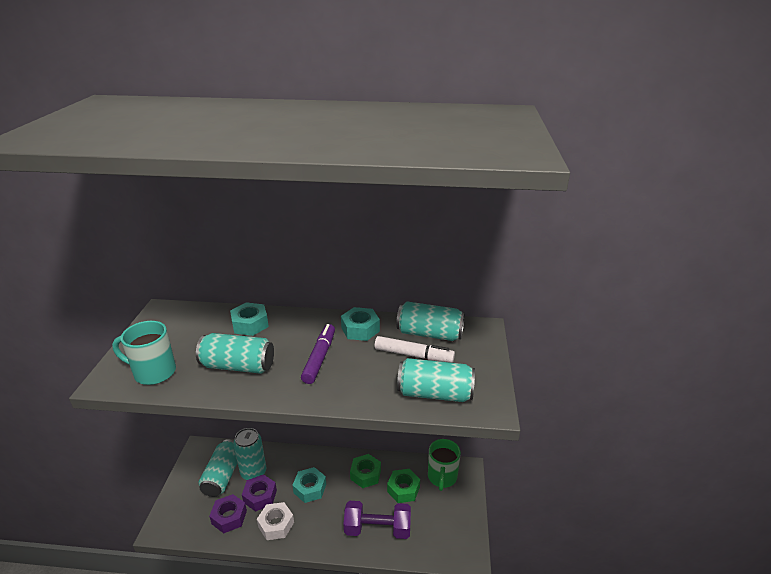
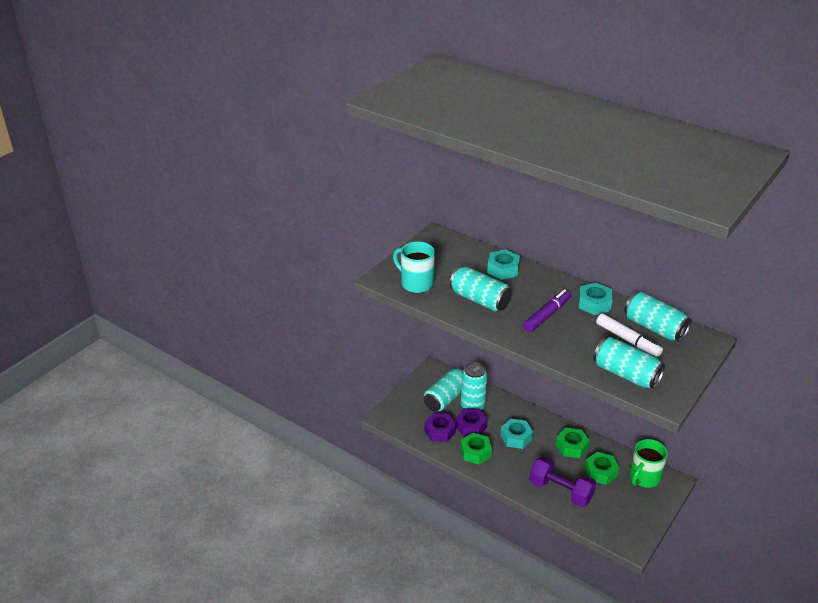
camera: 30 degrees right, 5 degrees up
white nut [257,502,294,540] -> green nut [461,432,492,465]

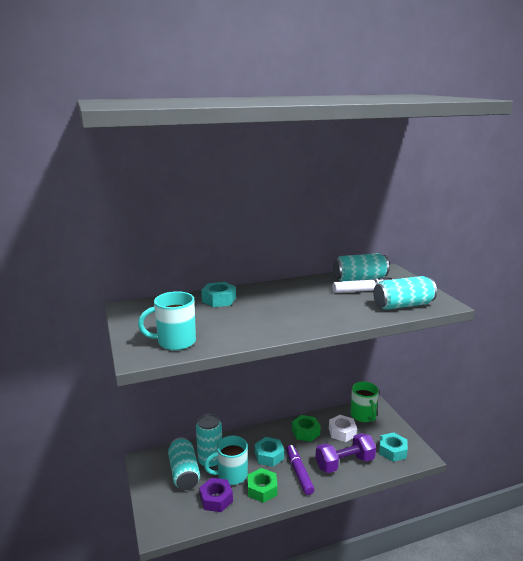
camera: 55 degrees left, 15 degrees down
turquoise can [450,266,512,312] -> none
purple nut [455,408,487,436] -> turquoise mug [204,436,248,485]
purple marker [523,289,571,332] -> purple marker moved to [286,445,315,495]
turquoise nut [578,283,613,315] -> turquoise nut moved to [379,432,408,462]
green nut [585,452,619,485] -> white nut [329,415,357,442]

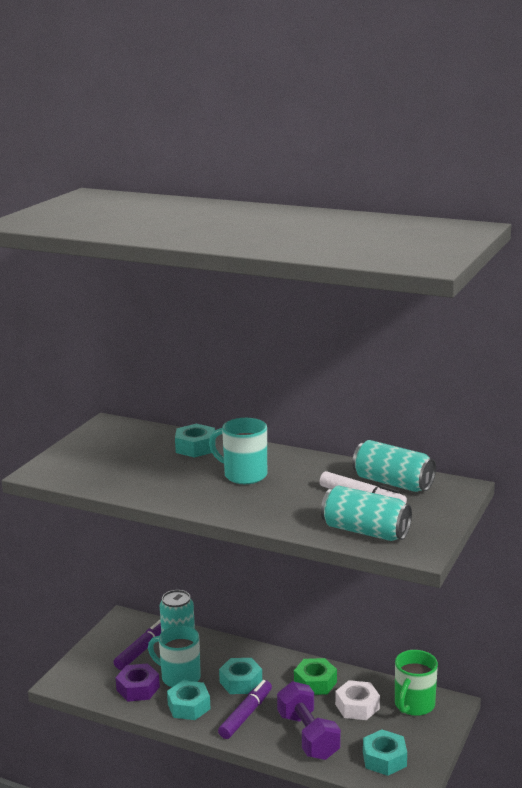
camera: 45 degrees right, 0 degrees up
turquoise mug [138,291,196,350] -> turquoise mug moved to [209,418,267,484]
turquoise can [168,437,200,490] -> purple marker [114,620,161,670]
green nut [248,468,278,503] -> turquoise nut [167,680,211,720]
purple dumbbell [315,433,376,473] -> purple dumbbell turned 45 degrees clockwise [277,681,341,760]

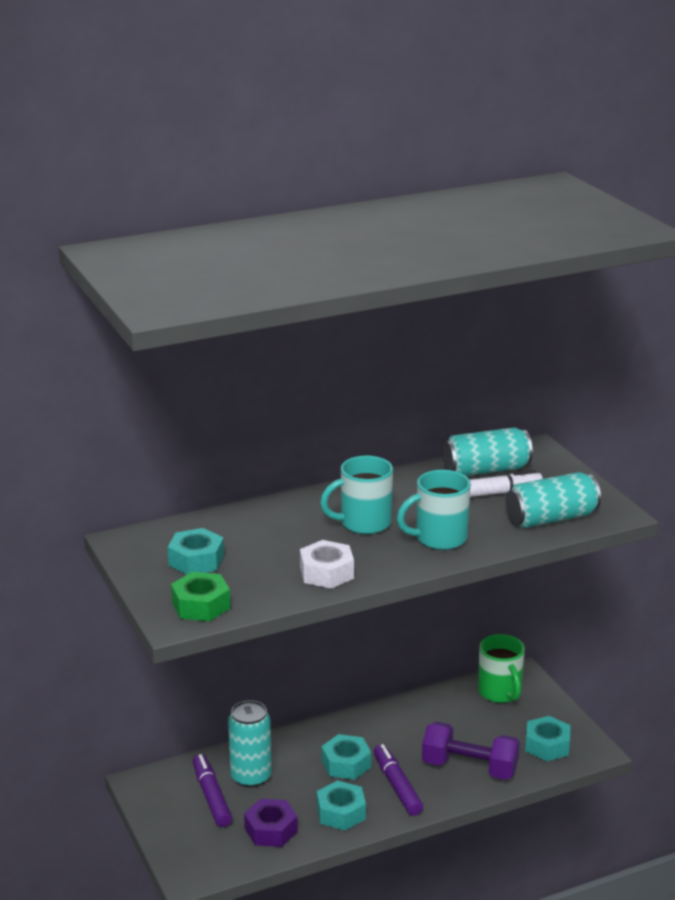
camera: 50 degrees left, 5 degrees up
turquoise mug [148,626,201,687] -> turquoise mug moved to [397,470,471,550]
turquoise nut [175,424,216,458] -> turquoise nut moved to [168,528,224,574]
green nut [294,658,337,695] -> green nut moved to [171,572,230,621]
white nut [335,680,380,720] -> white nut moved to [300,540,354,589]

